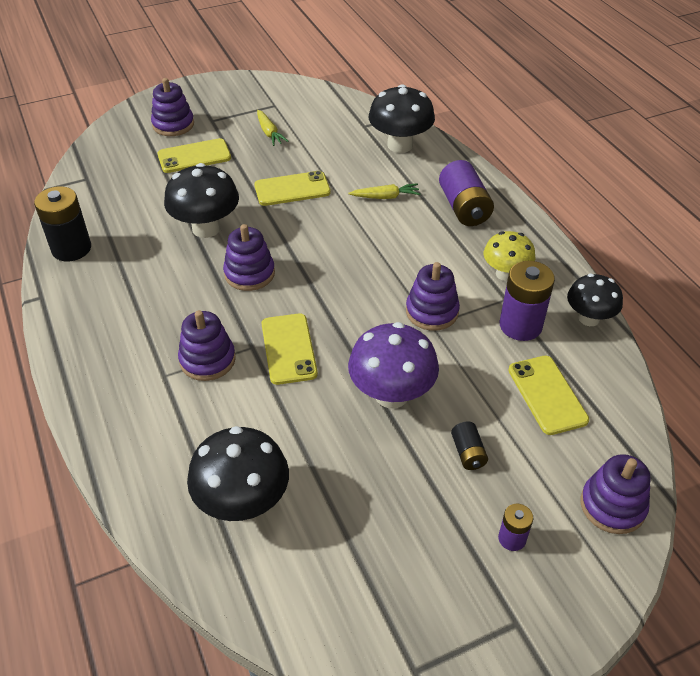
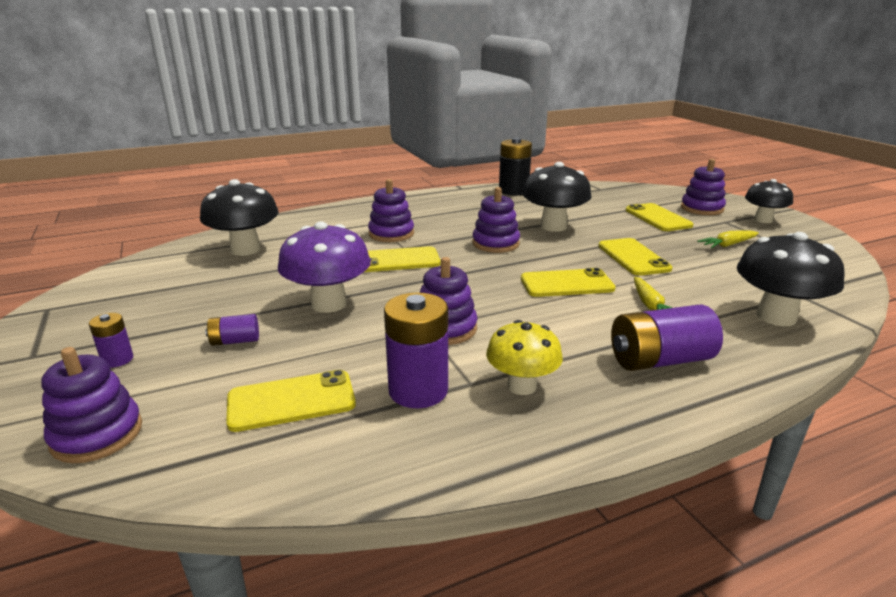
camera: 90 degrees right, 20 degrees down
black battery [451,421,488,470] -> purple battery [205,314,259,346]
black mushroom [567,274,623,326] -> black mushroom moved to [745,179,793,223]
none -> yellow phone [521,268,616,297]

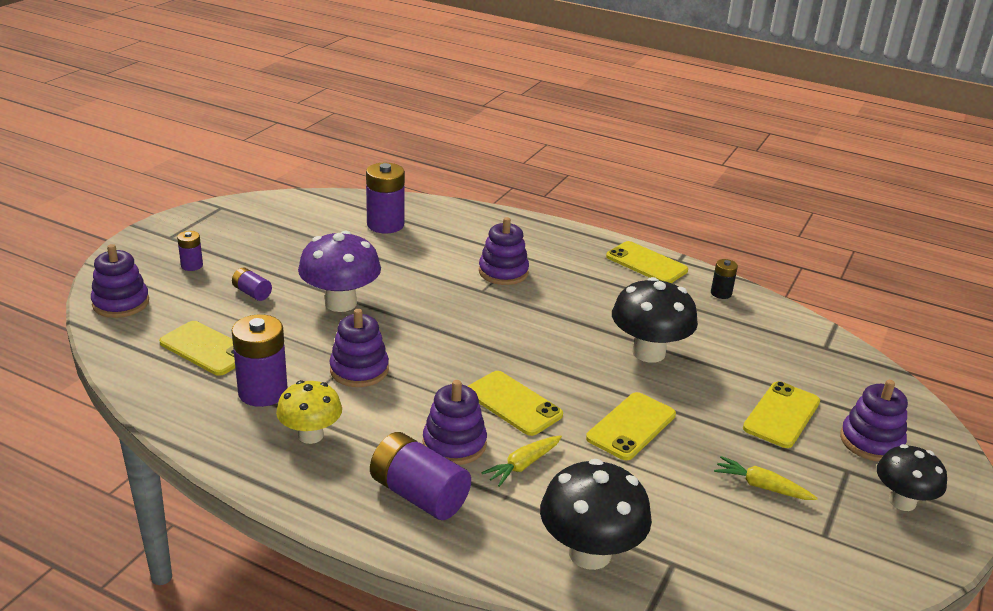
camera: 50 degrees right, 5 degrees up
black mushroom [200,179,279,256] -> purple battery [366,163,405,234]
yellow phone [364,246,441,272] -> yellow phone moved to [606,241,688,283]
purple stacking toy [472,187,520,253] -> purple stacking toy moved to [423,380,487,465]
black battery [499,138,532,195] -> black battery [711,259,738,299], size x0.52

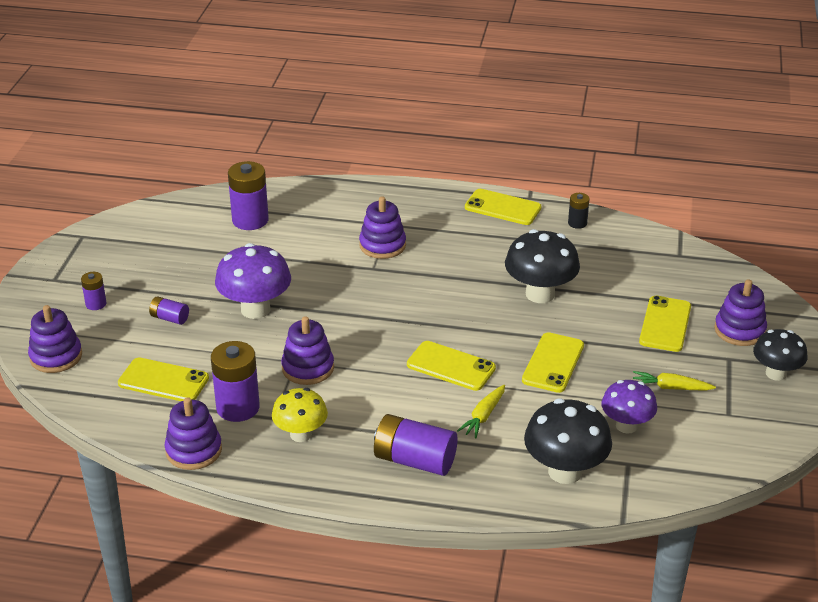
camera: 15 degrees left, 5 degrees up
purple stacking toy [423,380,487,465] -> purple stacking toy moved to [165,397,222,470]
none -> purple mushroom [601,380,657,434]

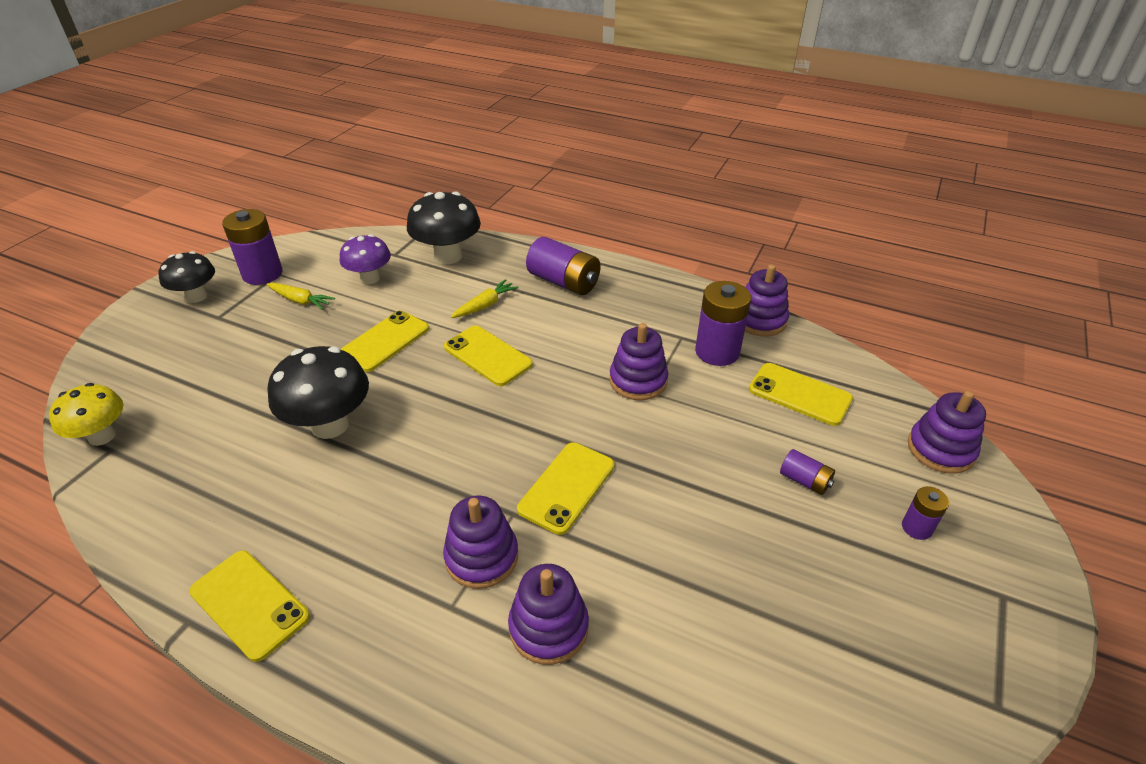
camera: 165 degrees left, 5 degrees up
purple mushroom [215,243,291,319] -> none
purple battery [228,161,269,230] -> purple battery moved to [222,209,283,285]
yellow mushroom [272,388,328,442] -> yellow mushroom moved to [49,383,124,446]
black battery [568,193,590,229] -> none
yellow phone [639,296,691,352] -> yellow phone moved to [517,442,614,535]
purple stacking toy [714,279,767,346] -> purple stacking toy moved to [508,564,589,665]

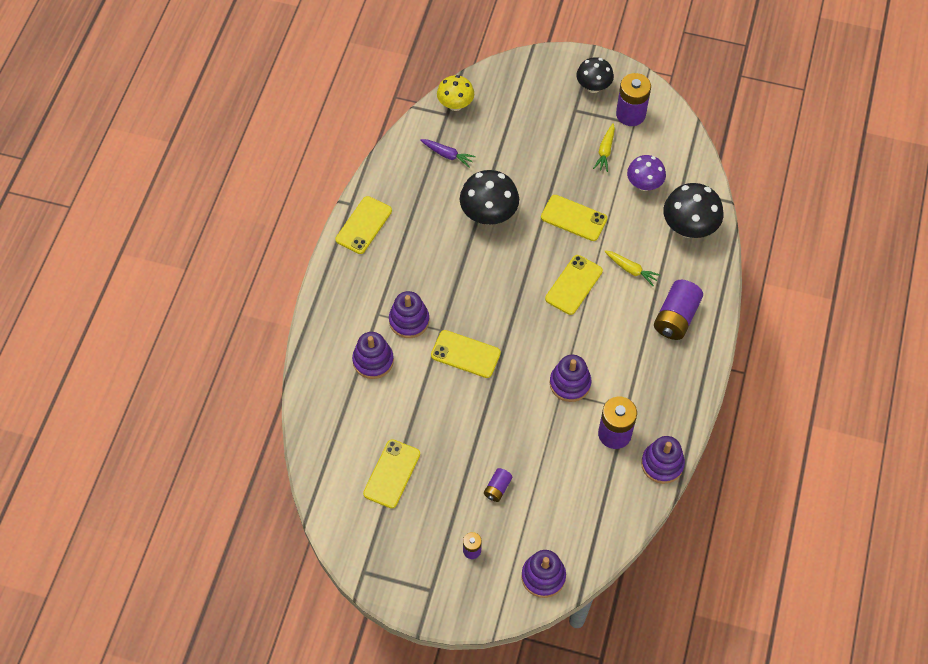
camera: 80 degrees right, 20 degrees up
yellow phone [749,363,853,426] -> yellow phone moved to [363,439,420,508]
none -> purple carrot [420,139,476,167]

